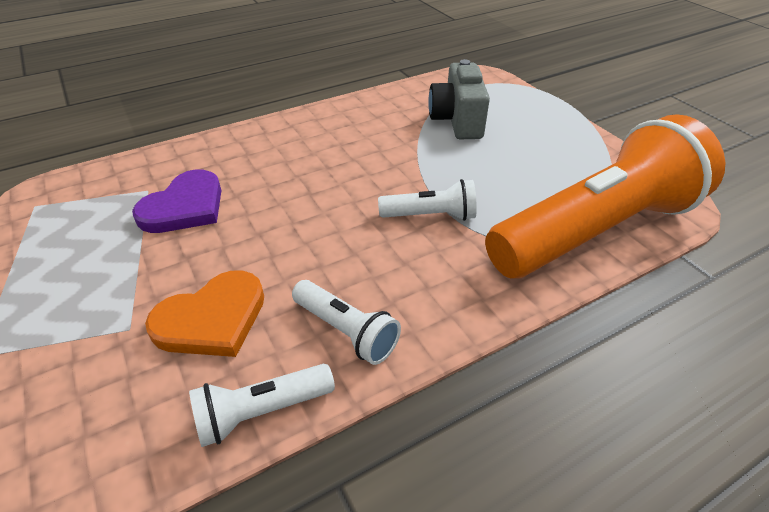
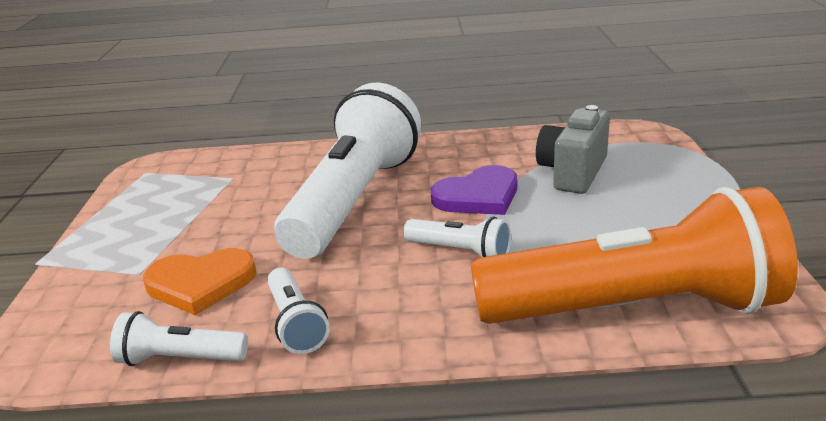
camera: 30 degrees right, 15 degrees down
purple heart [132,169,222,233] -> purple heart moved to [431,165,517,215]
none -> white flashlight [274,82,421,259]

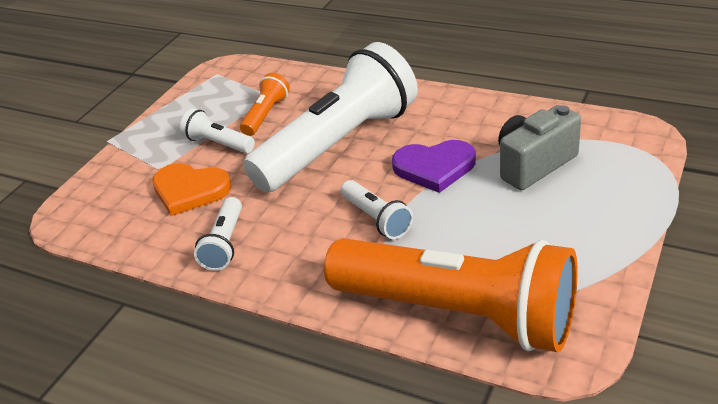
camera: 30 degrees right, 10 degrees up
white flashlight [110,311,248,366] -> white flashlight moved to [180,109,255,153]
none -> orange flashlight [240,73,290,136]

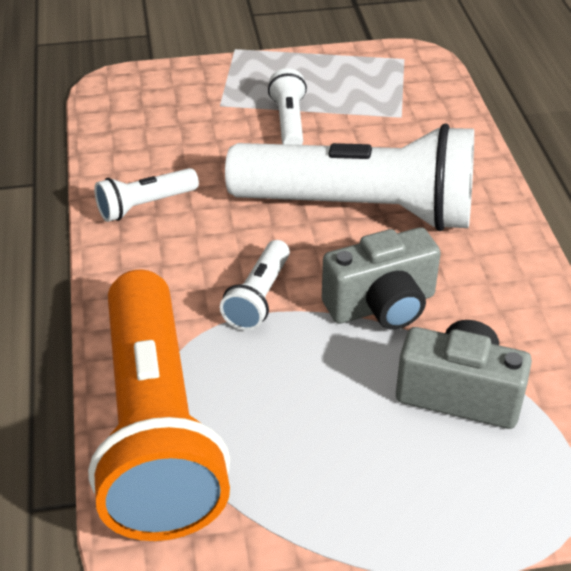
camera: 50 degrees right, 5 degrees up
orange heart [152,163,232,216] -> none
orange flashlight [240,73,290,136] -> none
purple heart [392,140,476,193] -> grey camera [322,227,441,330]

